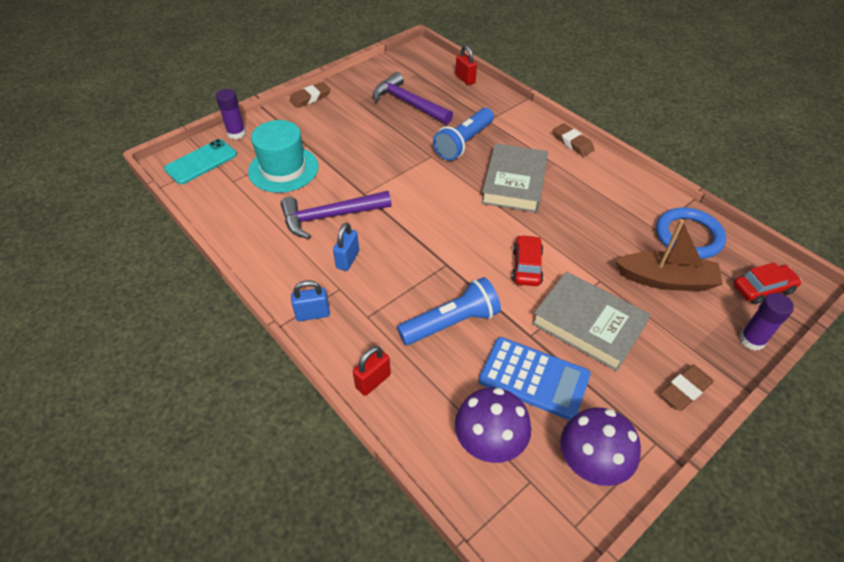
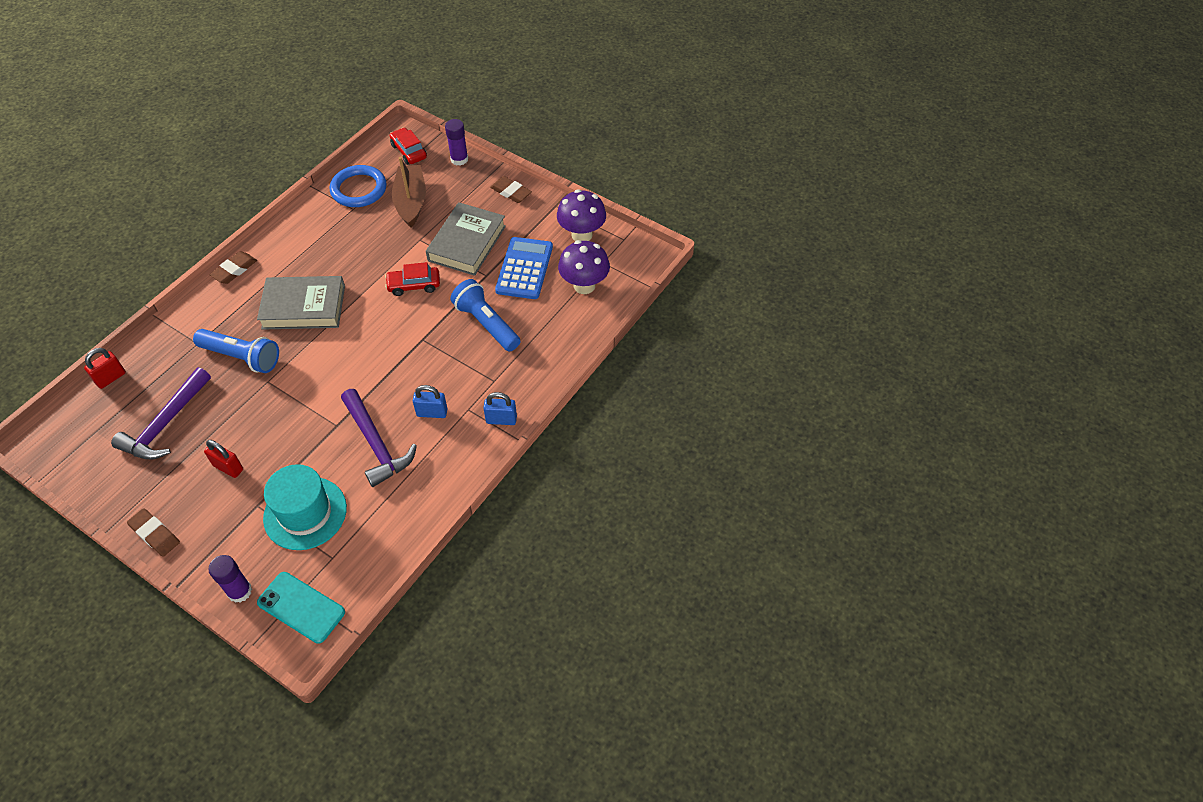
camera: 105 degrees left, 5 degrees up
blue padlock [291,280,330,321] -> blue padlock turned 60 degrees counterclockwise [483,392,517,425]
red padlock [353,346,391,396] -> red padlock moved to [204,440,243,478]

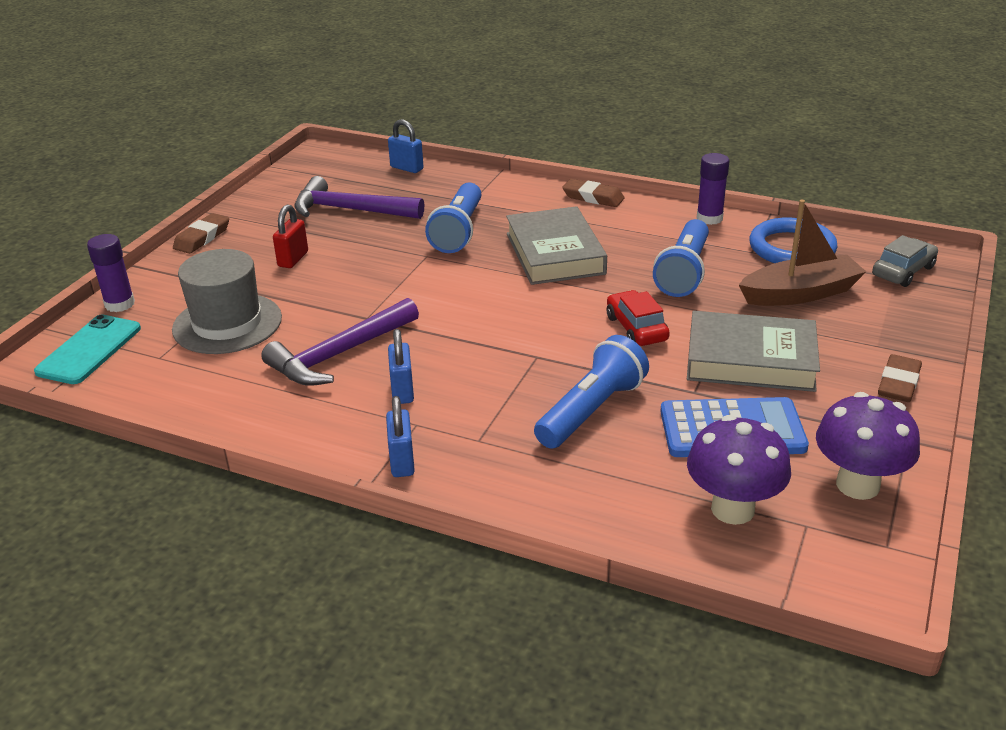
camera: 80 degrees right, 20 degrees down
red padlock [84,348,126,389] -> blue padlock [388,119,424,173]
turquoise hat [263,464,347,550] -> grey hat [172,249,282,354]
red car [390,127,427,165] -> grey car [872,235,938,287]
purple glue stick [445,119,468,166] -> purple glue stick moved to [696,153,729,225]
none -> blue flashlight [653,219,709,297]

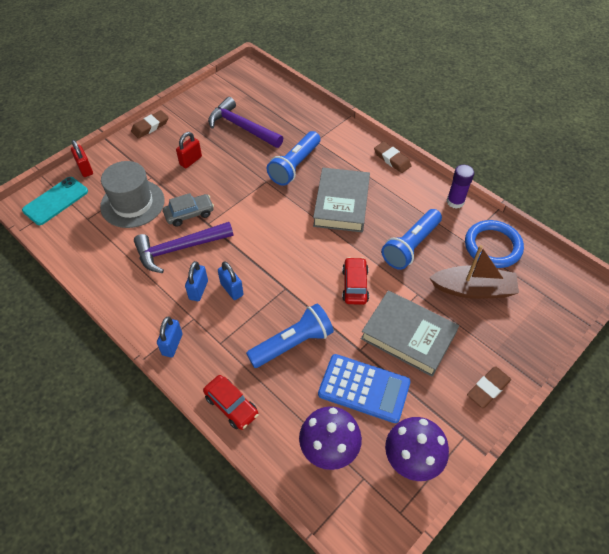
camera: 20 degrees right, 20 degrees up
purple glue stick [87,234,135,312] -> red padlock [71,140,93,177]
blue padlock [388,119,424,173] -> blue padlock moved to [218,261,244,300]
grey car [872,235,938,287] -> grey car moved to [163,193,214,227]
none -> red car [203,375,259,430]

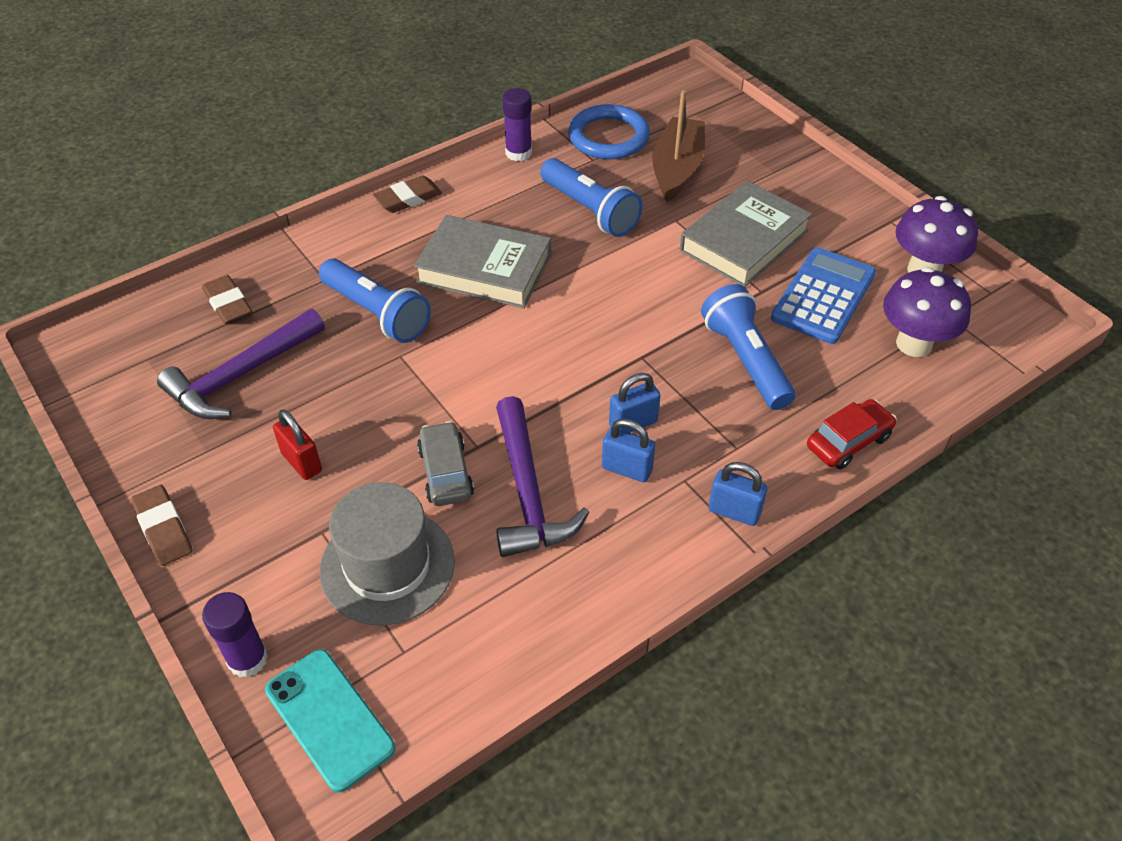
camera: 80 degrees left, 5 degrees down
red padlock [71,140,93,177] -> purple glue stick [202,592,268,678]
red car [342,257,369,305] -> none
brown eraser [467,366,511,408] -> brown eraser moved to [202,275,252,324]

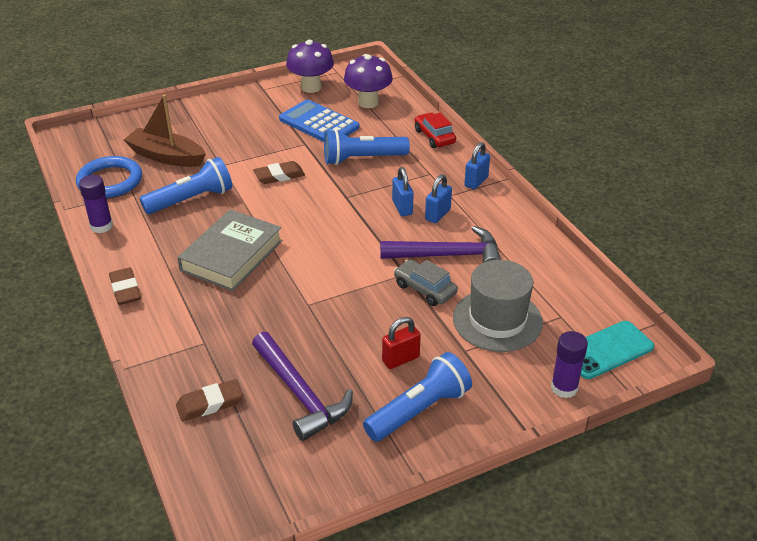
camera: 80 degrees left, 10 degrees down
brown eraser [131,485,193,566] -> brown eraser moved to [253,161,305,184]
blue flashlight [319,259,431,343] -> blue flashlight moved to [363,352,472,442]
grey car [417,421,474,506] -> grey car turned 45 degrees clockwise [394,259,458,306]
grey book [680,181,812,287] -> none

